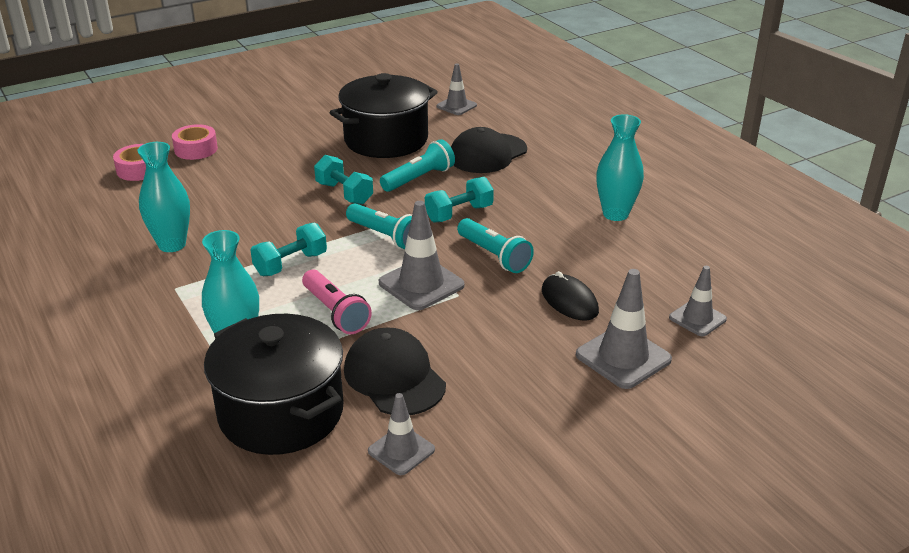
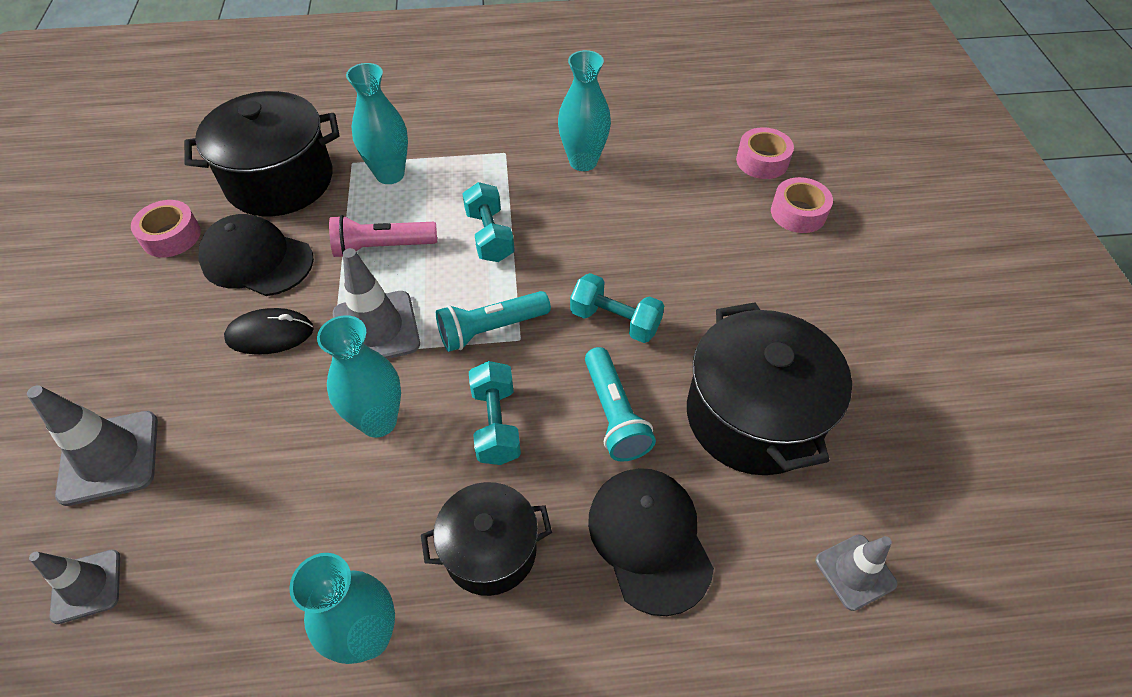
camera: 115 degrees right, 20 degrees up
turquoise dumbbell [314,155,373,204] -> turquoise dumbbell turned 45 degrees clockwise [570,273,664,343]
black cap [344,327,446,415] -> black cap turned 150 degrees counterclockwise [198,214,314,296]
grey traffic cone [368,393,435,475] -> pink tape [131,200,201,257]
turquoise flashlight [457,218,534,273] -> turquoise vase [317,315,401,437]
black mouse [542,271,599,321] -> black mouse moved to [224,308,314,355]
none -> black pot [421,482,552,596]

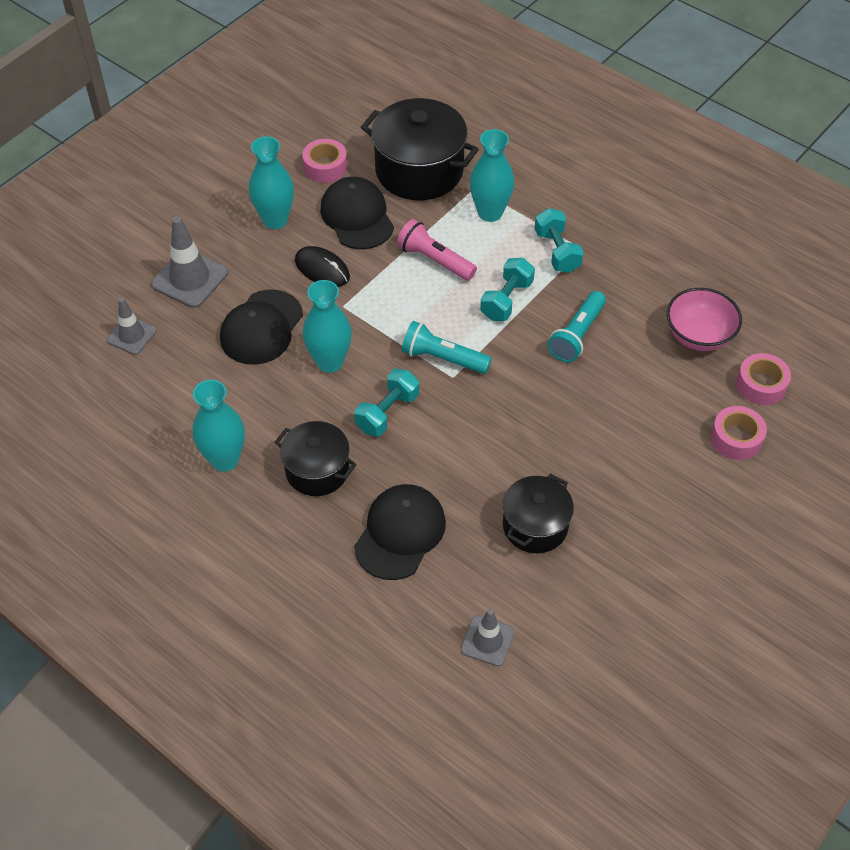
camera: 45 degrees right, 0 degrees up
grey traffic cone [333,248,420,359] -> none
turquoise vase [558,50,611,171] -> turquoise vase moved to [249,136,294,229]
turquoise dumbbell [570,273,664,343] -> turquoise dumbbell moved to [535,208,584,273]
turquoise flashlight [585,347,656,462] -> turquoise flashlight moved to [548,291,606,362]
black pot [687,302,852,475] -> black pot [502,473,574,553], size x0.61
none -> black cap [220,289,303,365]
none -> pink bowl [667,288,742,351]

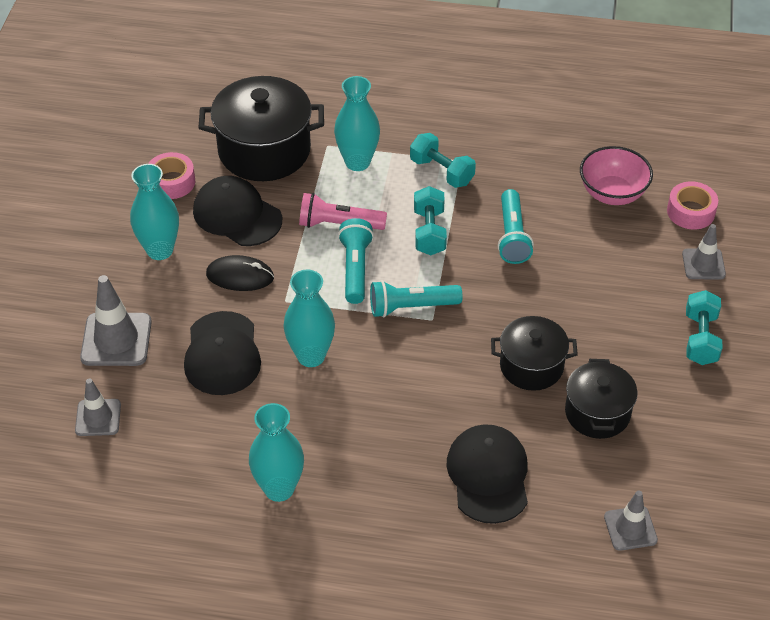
camera: 30 degrees left, 5 degrees down
black pot [275,421,357,496] -> black pot moved to [491,316,578,391]
turquoise dumbbell [354,369,419,436] -> turquoise dumbbell moved to [686,290,723,365]
pink tape [711,406,767,460] -> grey traffic cone [682,224,726,279]
none -> turquoise flashlight [338,218,374,304]

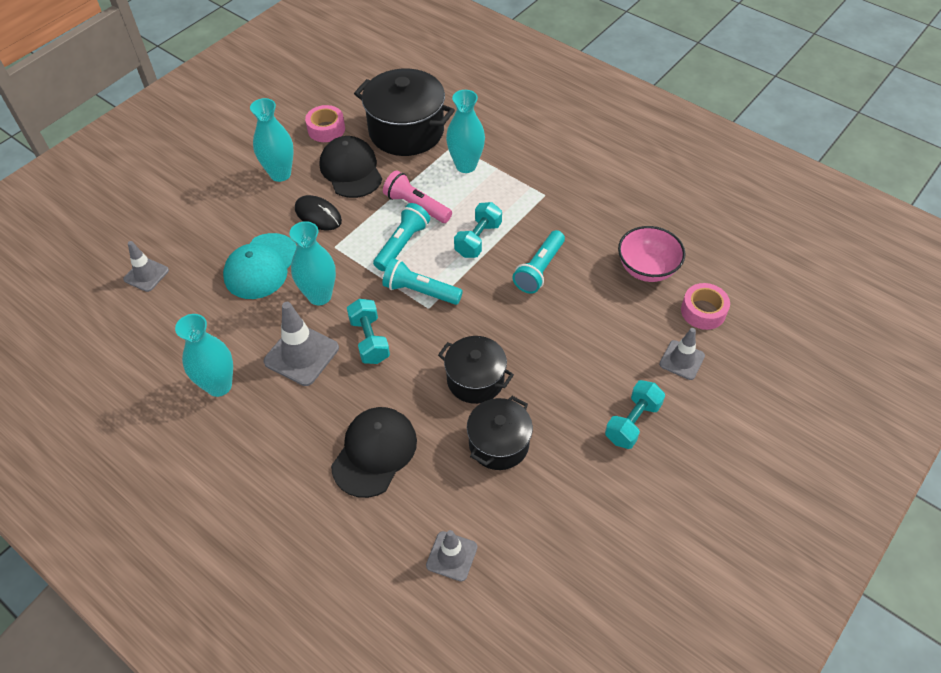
camera: 30 degrees right, 5 degrees up
grey traffic cone [80,275,152,366] -> grey traffic cone moved to [263,302,339,386]
black cap [184,311,261,395] -> turquoise cap [223,233,297,299]
turquoise dumbbell [410,133,476,188] -> turquoise dumbbell moved to [347,299,390,364]

